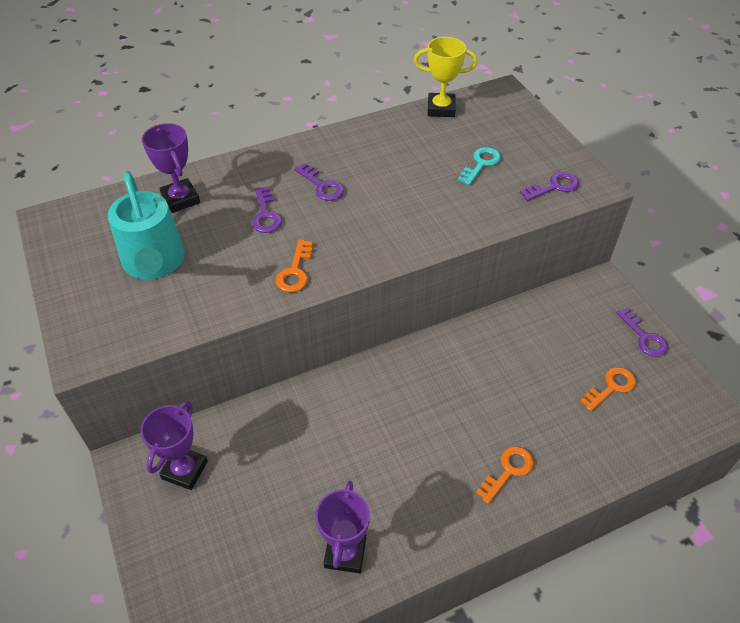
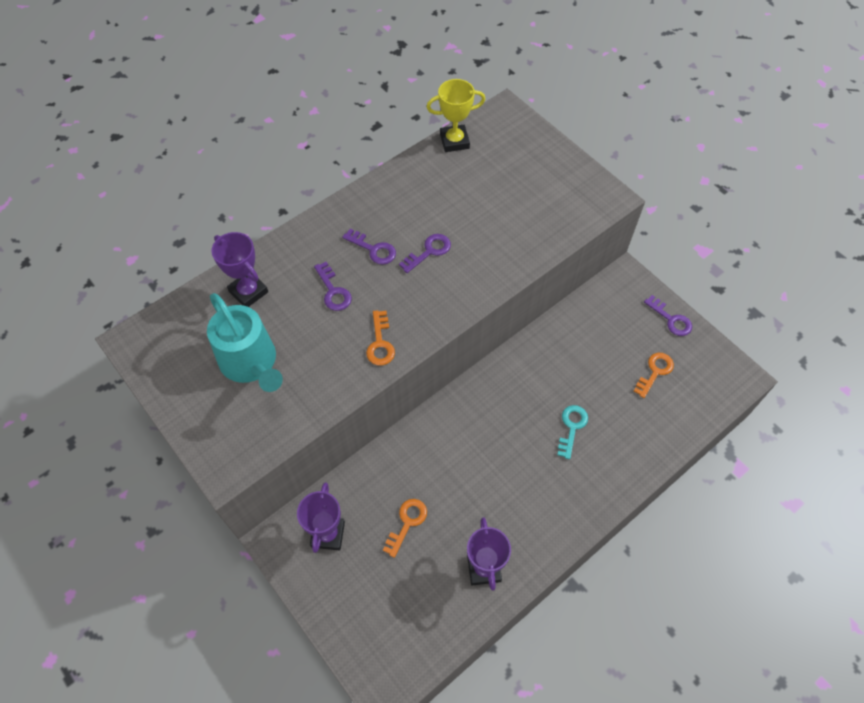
camera: 15 degrees left, 10 degrees up
turquoise key [458,147,501,186] -> turquoise key moved to [557,405,588,459]
orange key [476,446,534,504] -> orange key moved to [383,499,427,558]
purple key [520,172,579,201] -> purple key moved to [399,234,451,273]

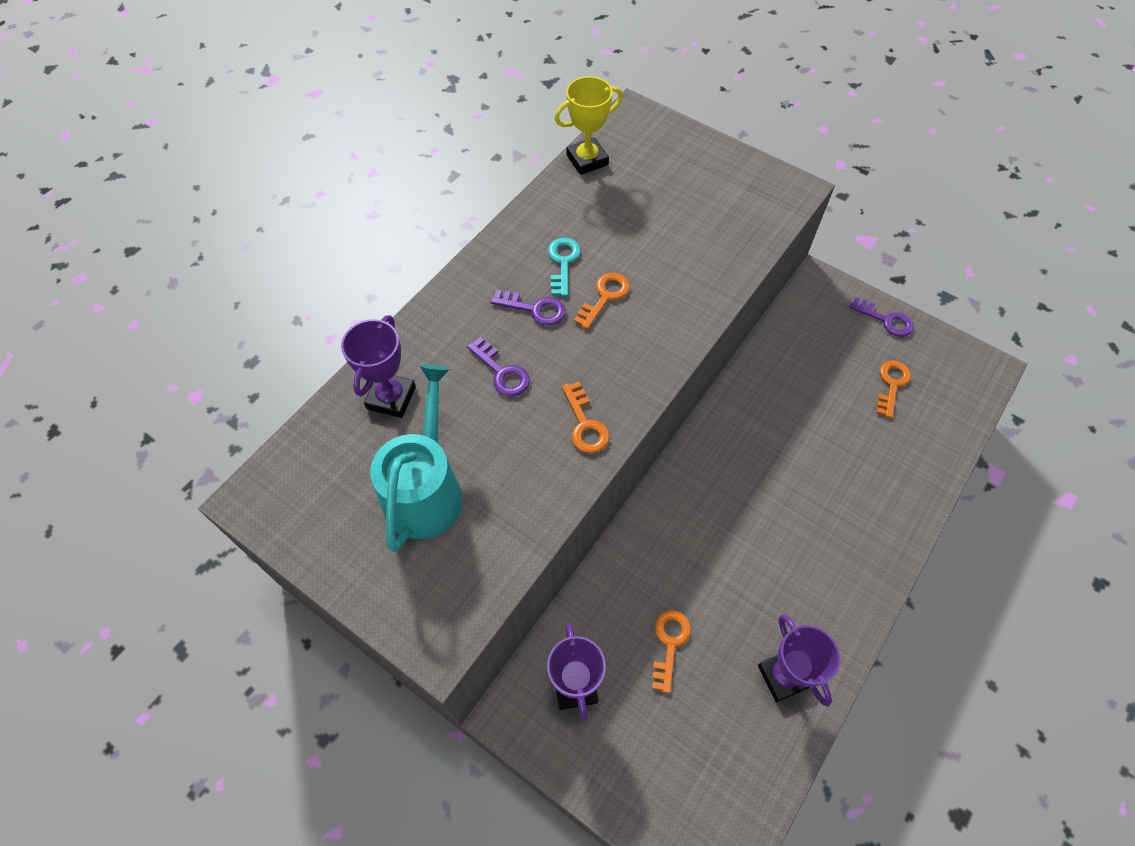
camera: 15 degrees left, 0 degrees up
turquoise watering can [207,293,283,392] -> turquoise watering can turned 120 degrees counterclockwise [370,364,463,552]
purple trophy [211,232,268,307] -> purple trophy turned 75 degrees clockwise [341,315,416,418]
purple key [399,234,451,273] -> orange key [574,273,630,329]
turquoise key [557,405,588,459] -> turquoise key moved to [548,238,581,297]

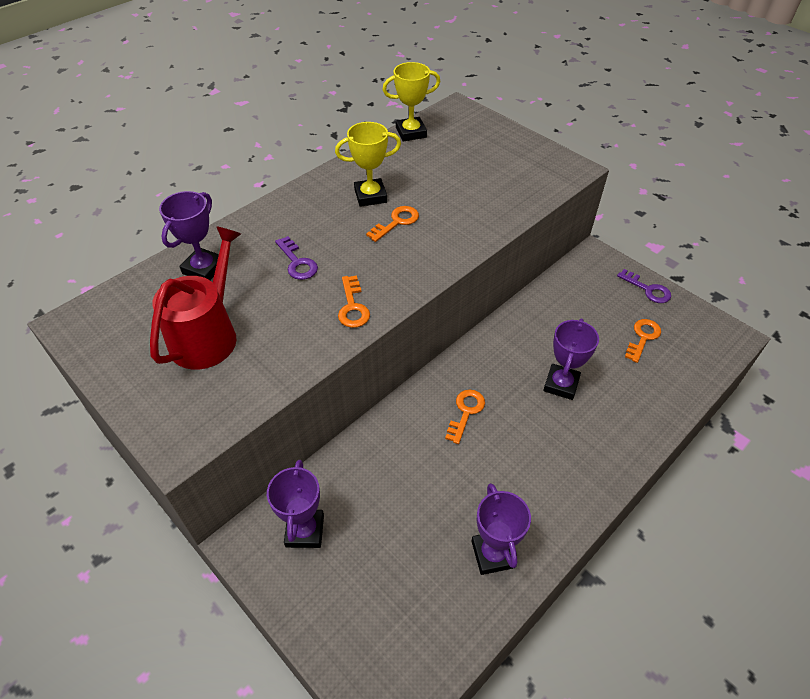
camera: 10 degrees right, 10 degrees down
turquoise watering can [370,364,463,552] -> red watering can [150,226,241,370]
purple key [491,290,566,326] -> none
turquoise key [548,238,581,297] -> yellow trophy [335,122,401,207]
orange key [652,610,691,694] -> orange key moved to [445,389,485,444]
none -> purple trophy [543,318,599,400]

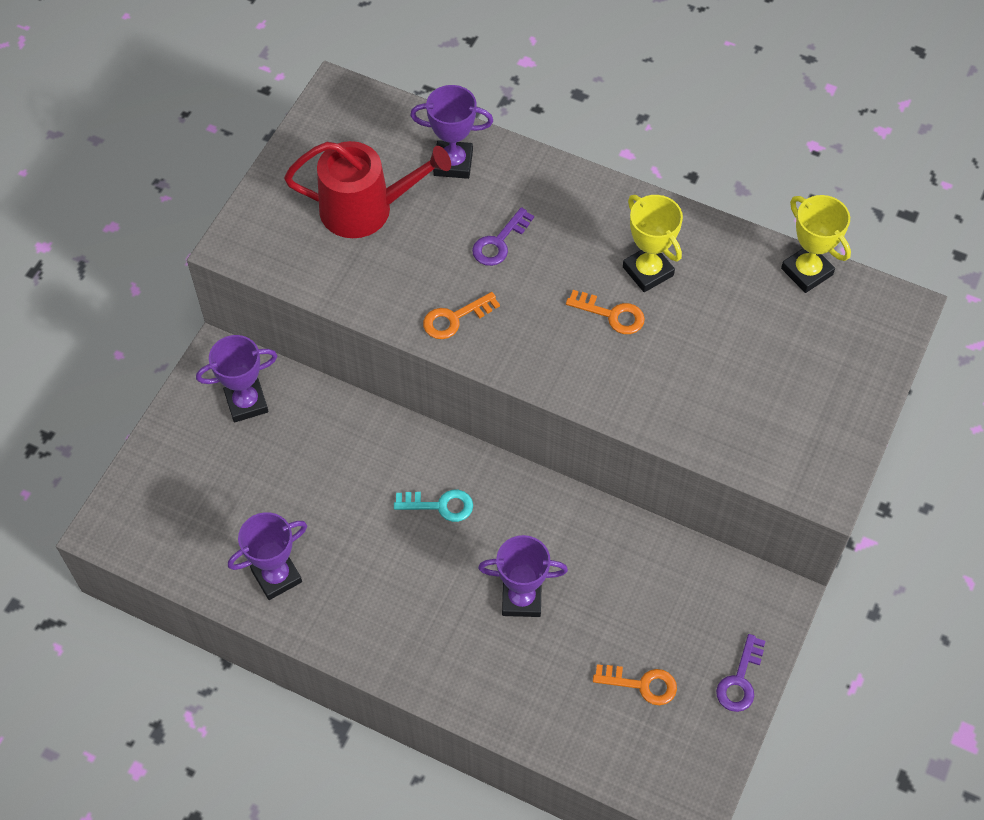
camera: 70 degrees right, 10 degrees up
orange key [445,389,485,444] -> turquoise key [394,490,473,522]

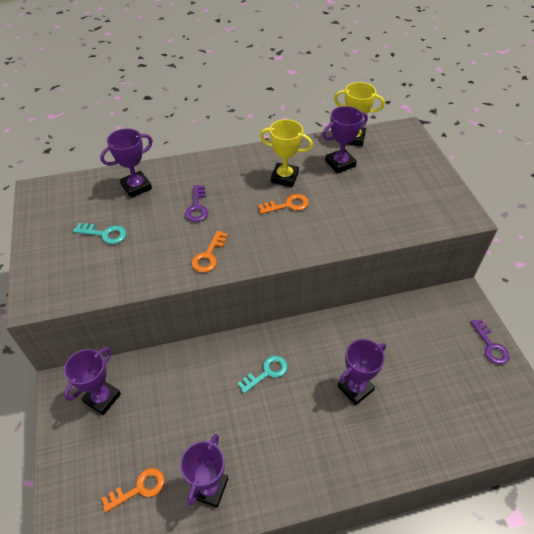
camera: 40 degrees left, 10 degrees down
red watering can [284,141,451,238] -> turquoise key [73,223,127,244]
orange key [593,664,677,705] -> orange key moved to [101,468,165,513]
none -> purple trophy [323,106,368,174]

